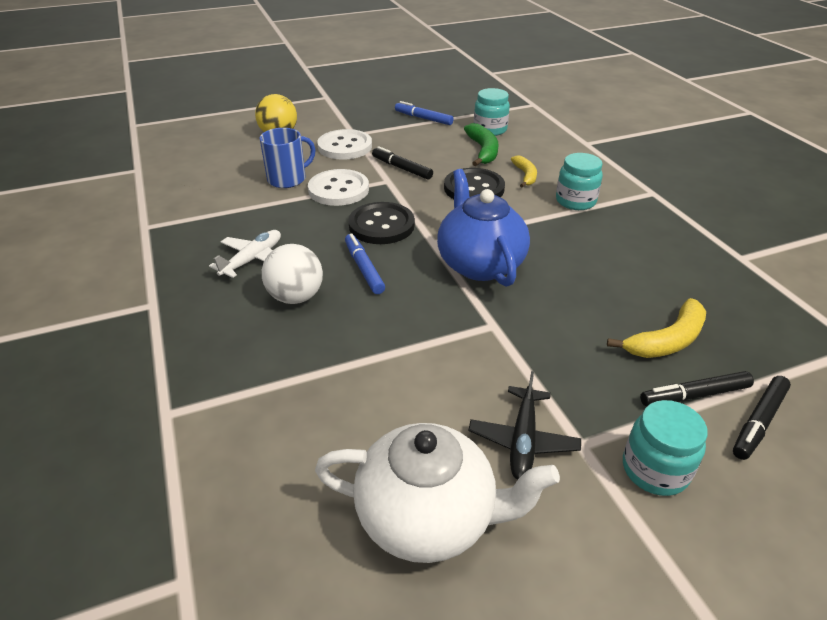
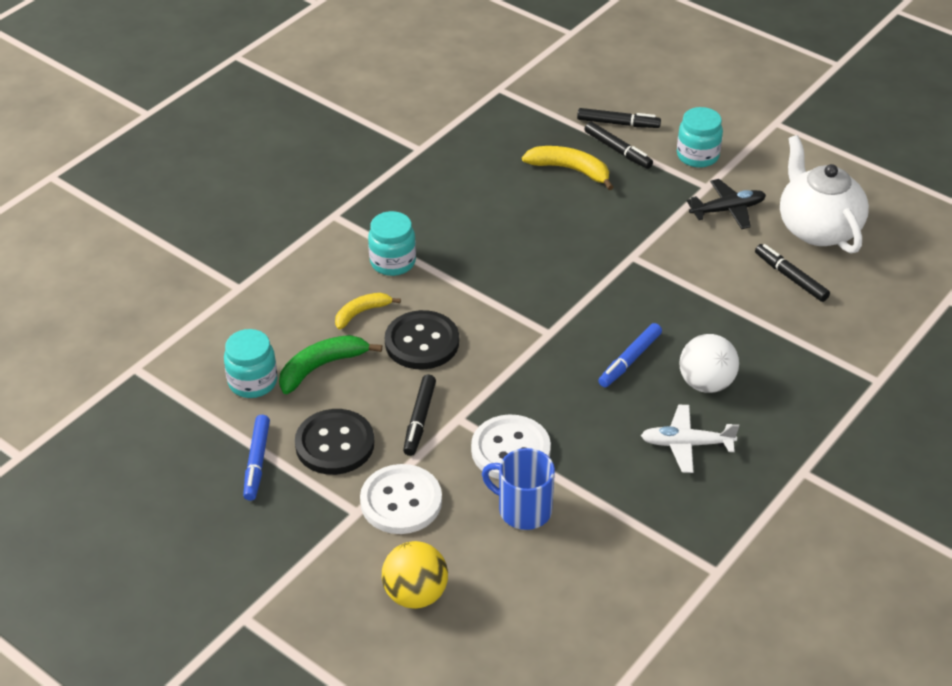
camera: 120 degrees left, 5 degrees up
black button [348,202,415,244] -> black button moved to [295,409,374,475]
blue teapot [437,169,530,287] -> none
none -> black marker [755,244,830,302]

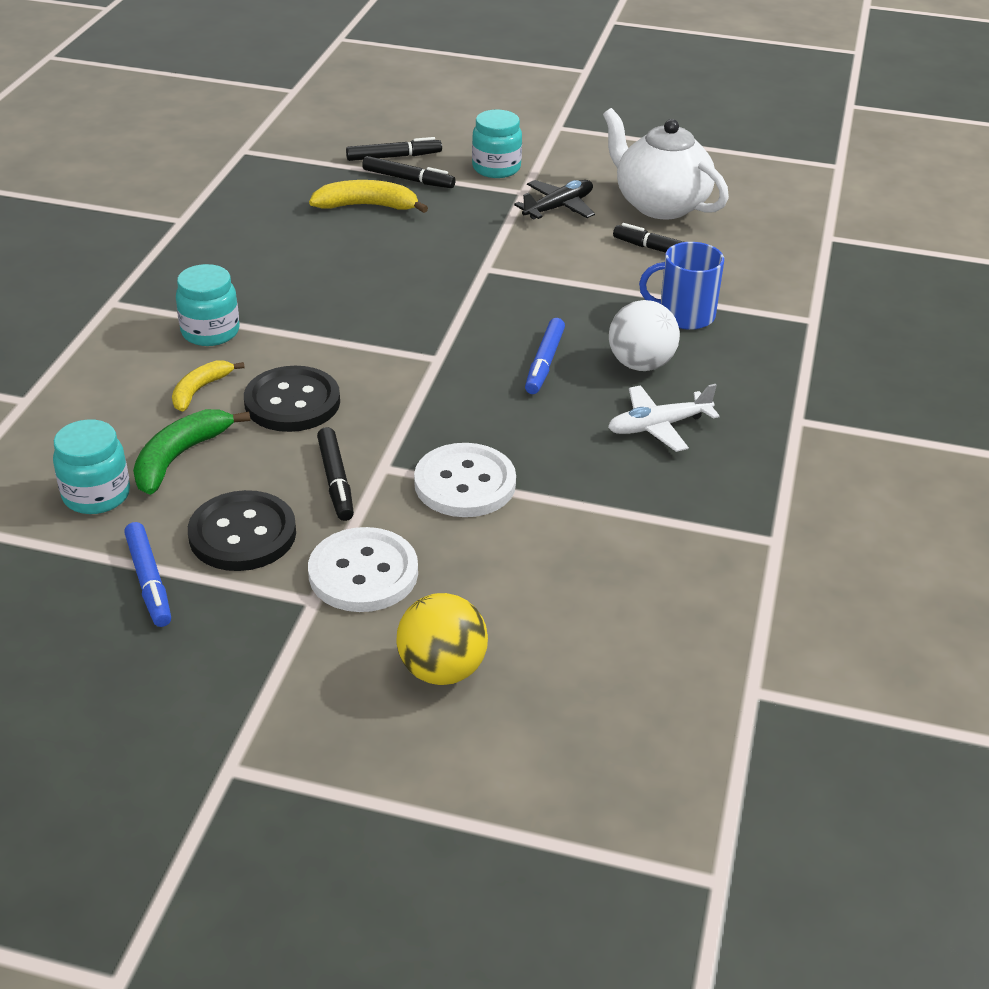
camera: 25 degrees left, 5 degrees down
blue mug [482,448,555,530] -> blue mug moved to [639,242,724,330]

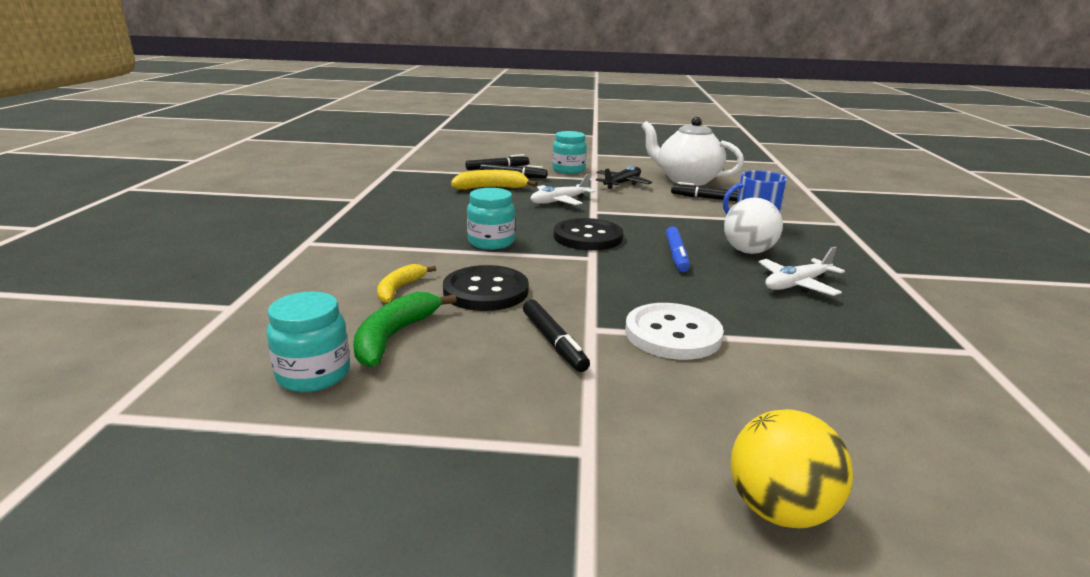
camera: 10 degrees left, 15 degrees down
blue marker [124,522,171,627] -> none
turquoise jar [176,264,239,346] -> turquoise jar moved to [467,188,515,250]
black button [188,490,296,571] -> black button moved to [554,218,623,250]
white button [308,527,418,612] -> none
none -> white plane [530,174,595,206]

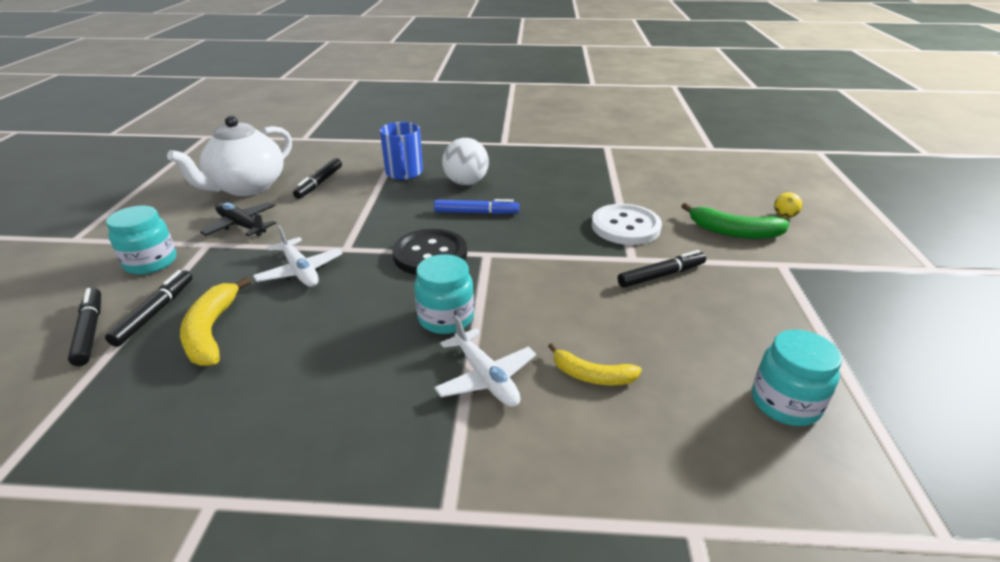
camera: 90 degrees left, 10 degrees up
green banana [353,292,457,367] -> green banana moved to [681,203,790,239]
black button [443,265,529,311] -> none
yellow ball [731,409,853,528] -> yellow ball [774,192,802,218], size x0.49
white plane [759,247,845,296] -> white plane moved to [434,316,536,407]

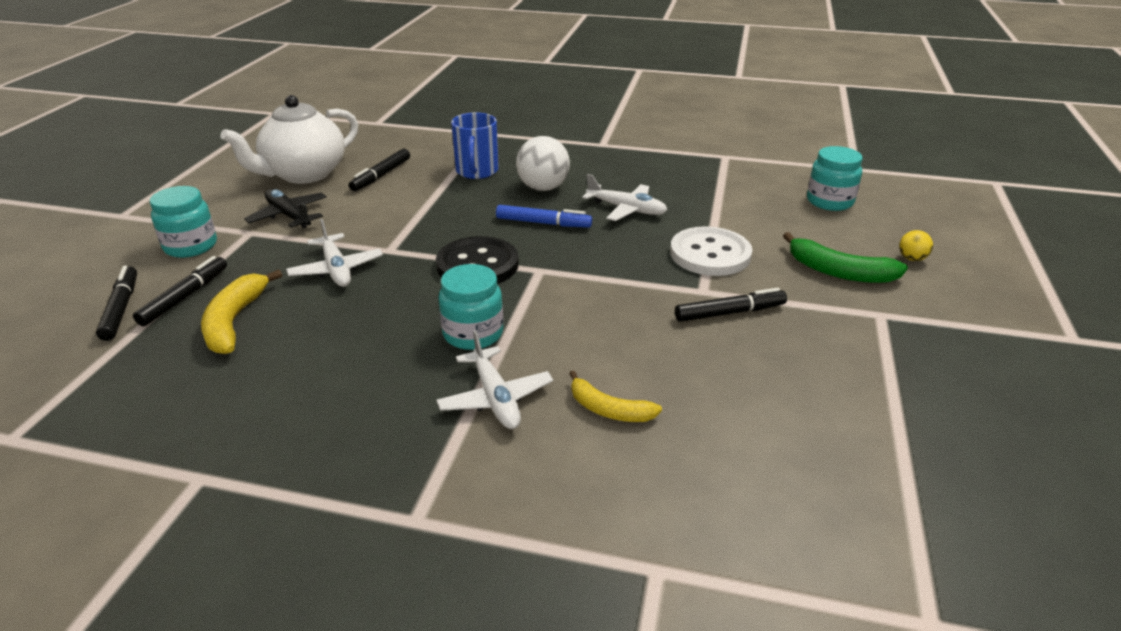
camera: 10 degrees right, 0 degrees up
turquoise jar [752,330,842,426] -> turquoise jar moved to [807,146,863,211]
none -> white plane [582,174,667,221]

